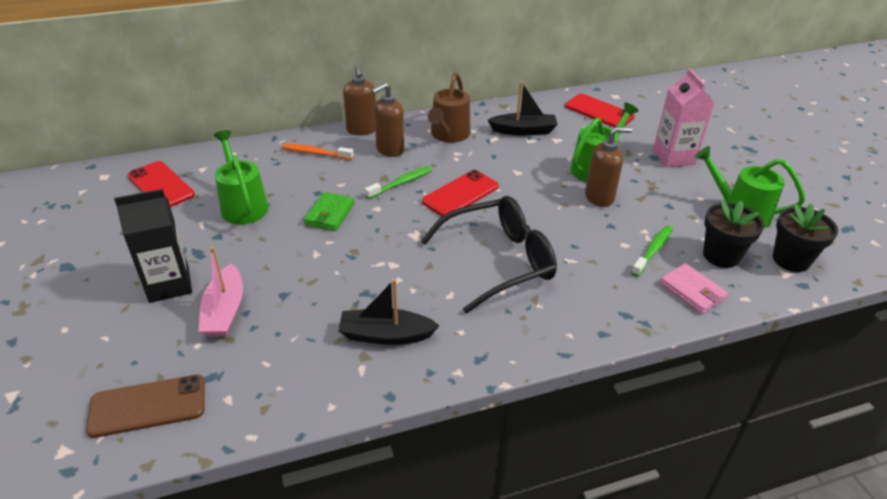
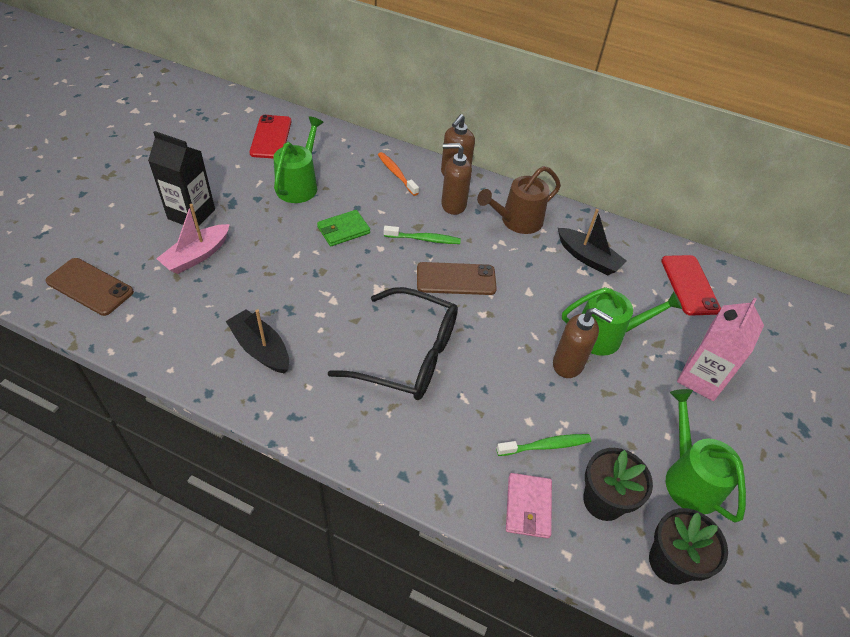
camera: 40 degrees right, 10 degrees up
red phone [422,170,499,217] -> brown phone [417,262,497,295]

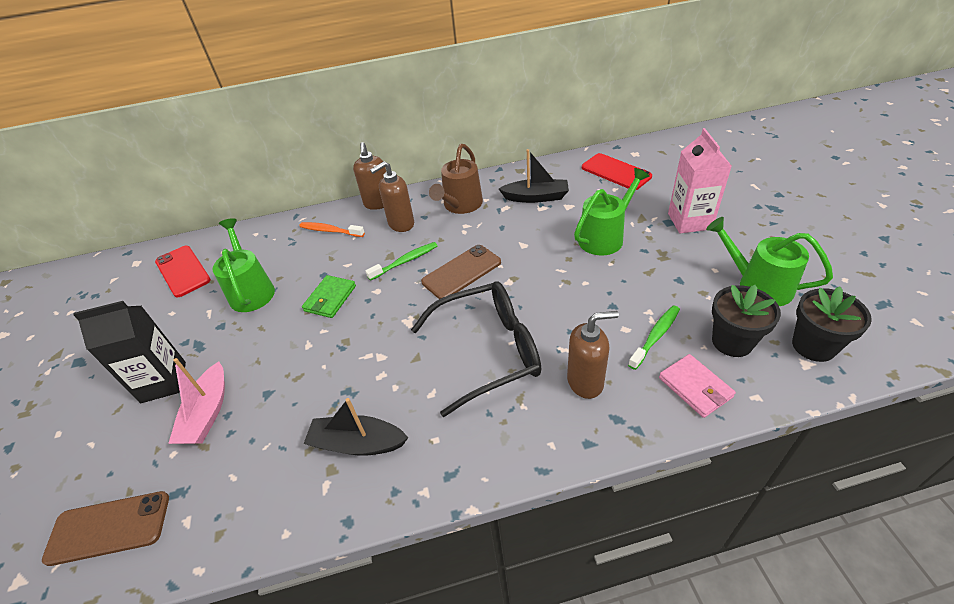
camera: 30 degrees left, 5 degrees down
brown soap dispenser [553,308,613,378] -> brown soap dispenser moved to [567,311,619,399]

